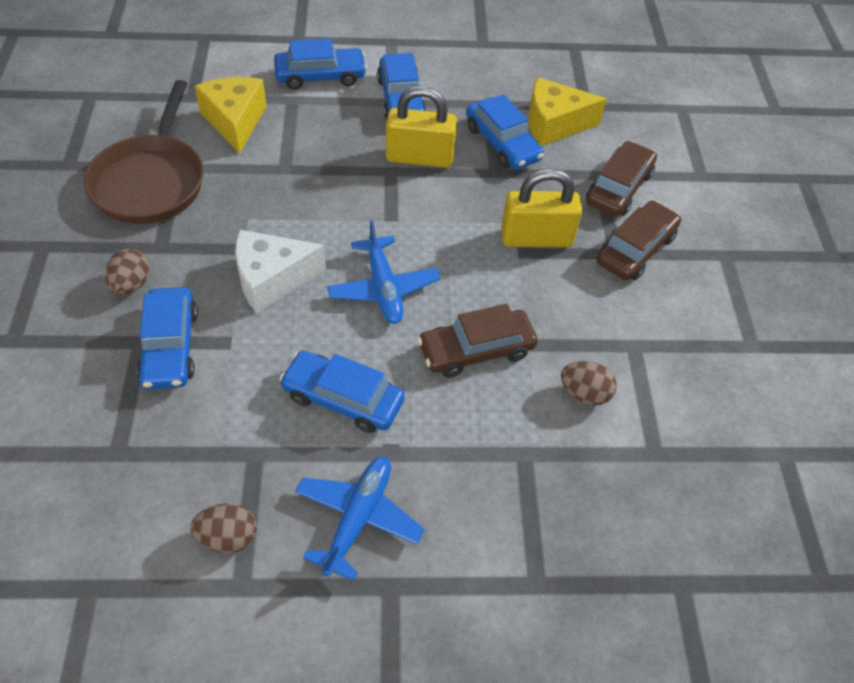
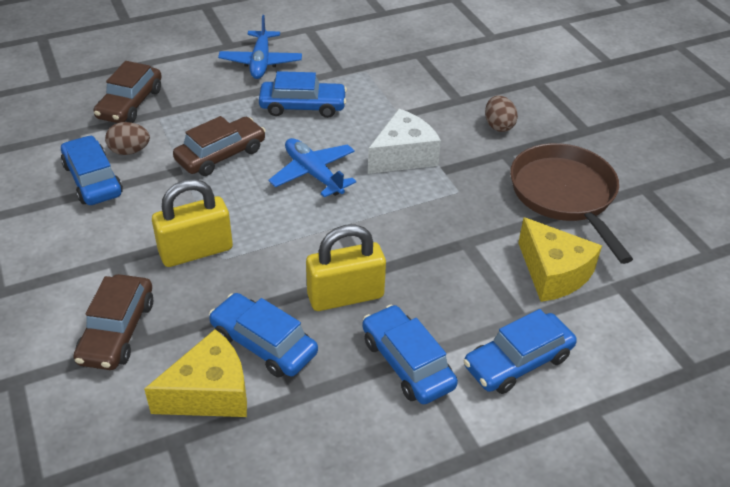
camera: 160 degrees right, 10 degrees down
blue car [137,287,198,389] -> blue car moved to [61,135,123,205]
brown egg [191,503,257,553] -> none
brown car [597,201,681,280] -> brown car moved to [94,61,162,123]

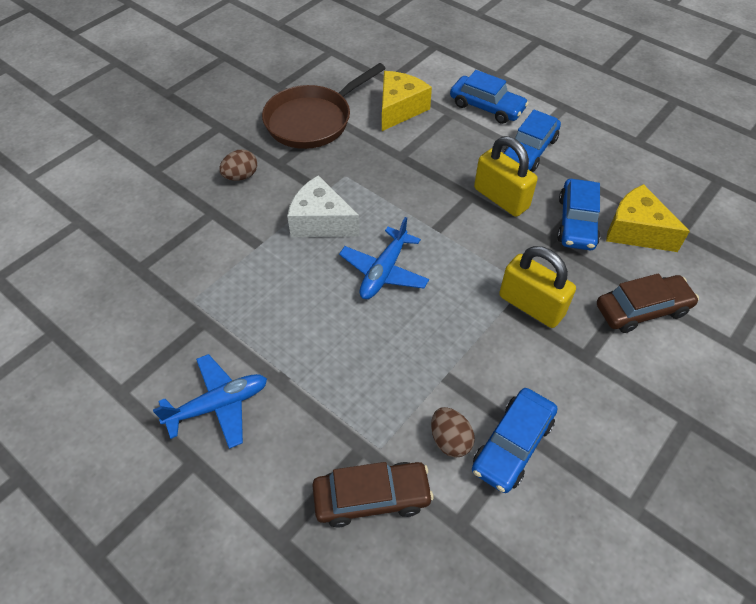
camera: 115 degrees left, 10 degrees up
brown car [173,116,266,176] -> none
blue car [259,71,347,118] -> none

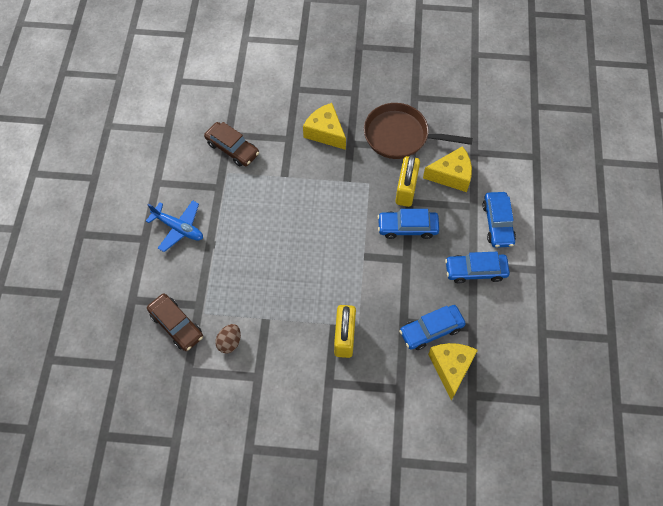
camera: 55 degrees right, 10 degrees up
brown egg [219,149,257,181] -> yellow cheese [303,103,346,150]
white cheese [287,175,360,237] -> none
blue plane [339,217,429,299] -> none
blue car [472,388,557,493] -> blue car moved to [378,209,439,239]
yellow padlock [474,136,538,217] -> yellow padlock moved to [395,155,420,207]
brown car [597,273,699,333] -> brown car moved to [204,122,259,166]

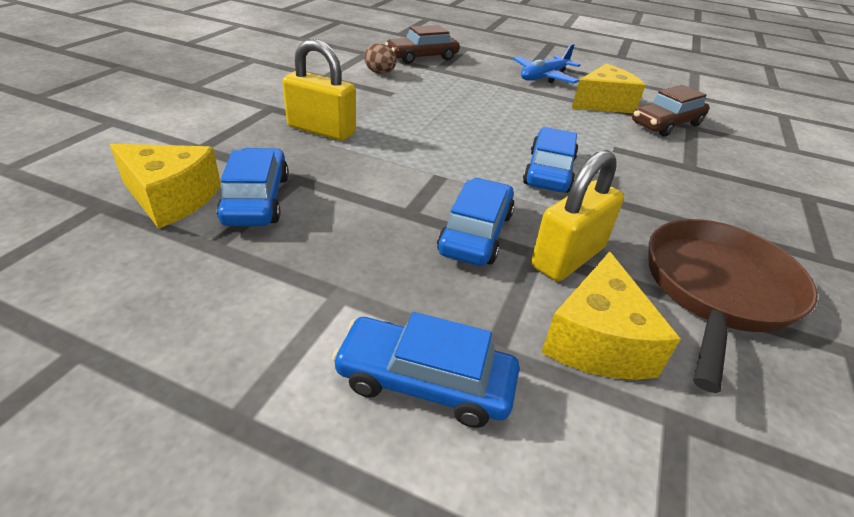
camera: 105 degrees right, 25 degrees down
yellow cheese [303,103,346,150] -> yellow cheese moved to [572,64,645,113]
yellow padlock [395,155,420,207] -> yellow padlock turned 75 degrees counterclockwise [531,150,624,281]
blue car [445,252,510,284] -> blue car moved to [523,127,579,193]

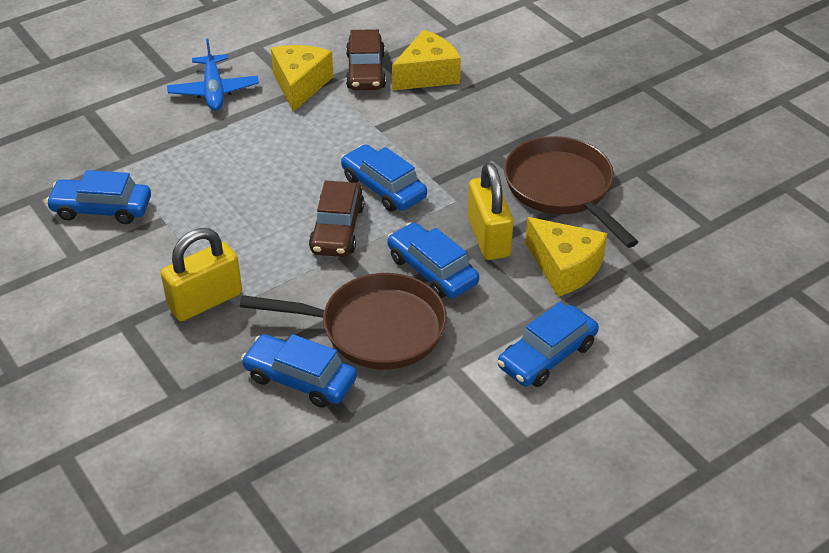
camera: 55 degrees left, 5 degrees up
yellow cheese [110,144,221,229] -> yellow cheese moved to [392,30,461,91]
brown egg [364,43,397,74] -> blue car [46,170,151,224]
brown car [385,25,460,64] -> brown car moved to [309,181,364,257]
none -> brown pan [240,273,447,370]

